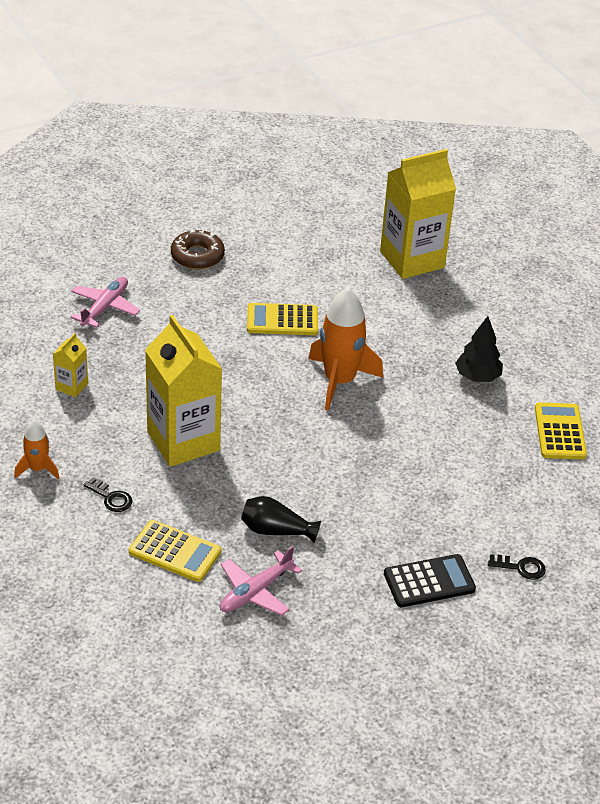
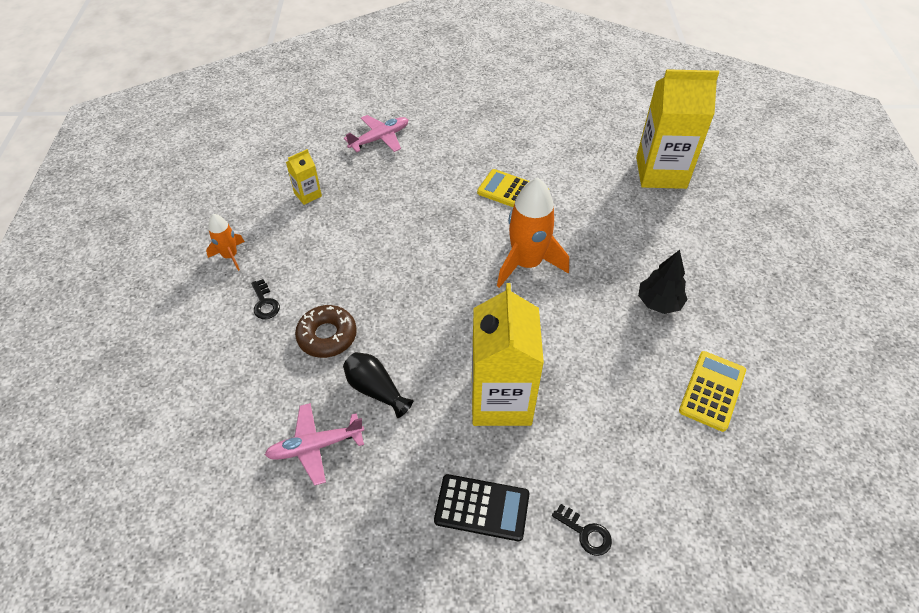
camera: 30 degrees right, 10 degrees up
yellow calculator [129,520,221,582] -> none
yellow carton [145,315,222,467] -> yellow carton moved to [472,283,544,426]
brown donut [171,230,225,269] -> brown donut moved to [295,305,357,358]

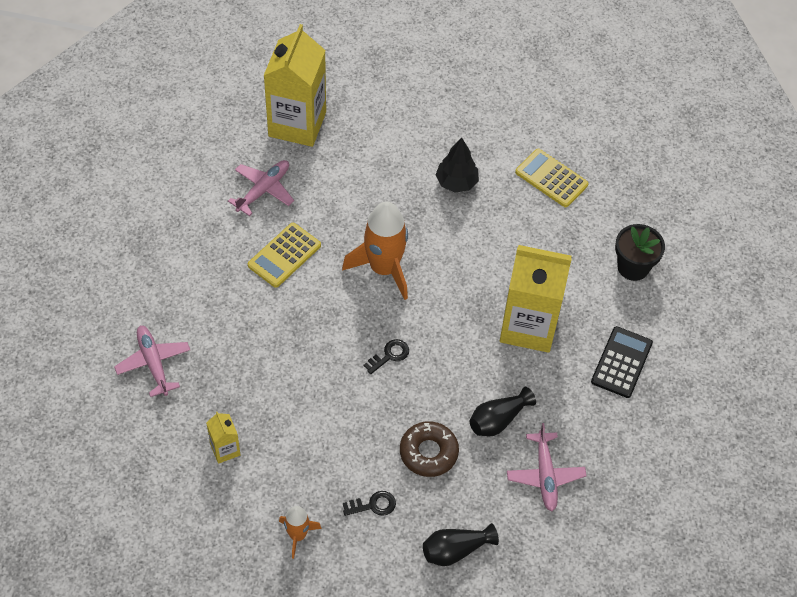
camera: 80 degrees left, 5 degrees up
black key [552,504,612,556] -> black key moved to [364,339,409,374]
none -> pink plane [228,160,294,216]
none -> black vase [423,523,499,566]
none -> black flower pot [615,224,665,281]

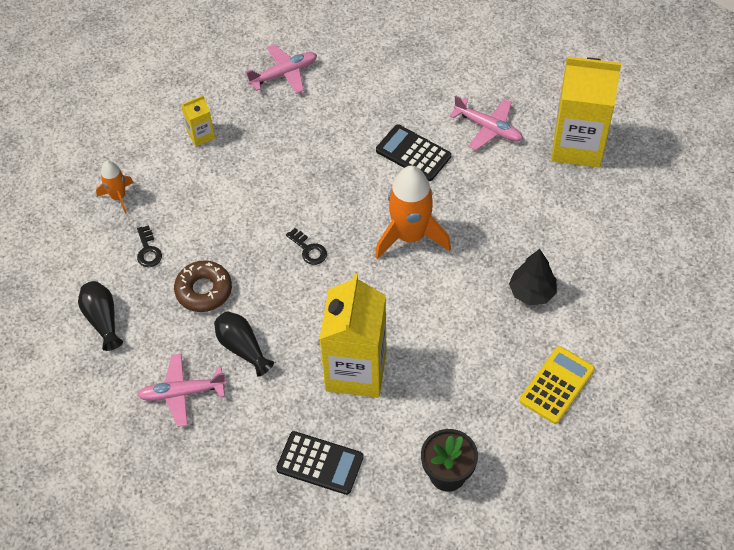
camera: 90 degrees right, 0 degrees up
yellow calculator [248,223,321,288] -> black calculator [376,124,451,181]

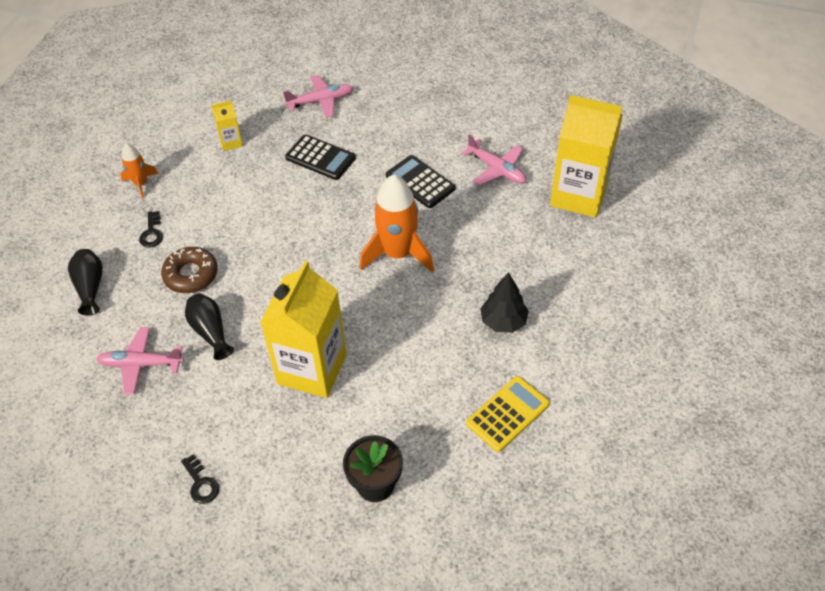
camera: 10 degrees right, 5 degrees down
black calculator [276,431,363,495] -> black calculator moved to [285,135,356,180]
black key [286,228,327,265] -> black key moved to [181,454,219,504]

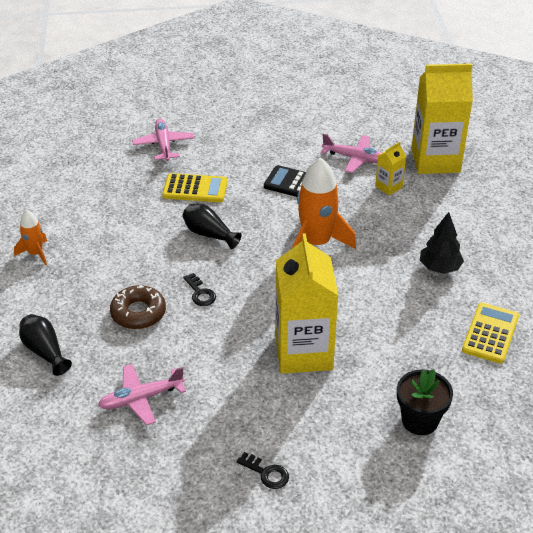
camera: 25 degrees left, 10 degrees down
black key [139,211,163,247] -> black key moved to [183,273,216,306]
black vase [185,294,234,360] -> black vase moved to [183,204,241,249]
yellow carton [211,100,243,151] -> yellow carton moved to [375,142,406,196]
pink plane [283,75,353,118] -> pink plane turned 60 degrees counterclockwise [132,119,194,161]
black calculator [285,135,356,180] -> yellow calculator [162,173,228,202]

